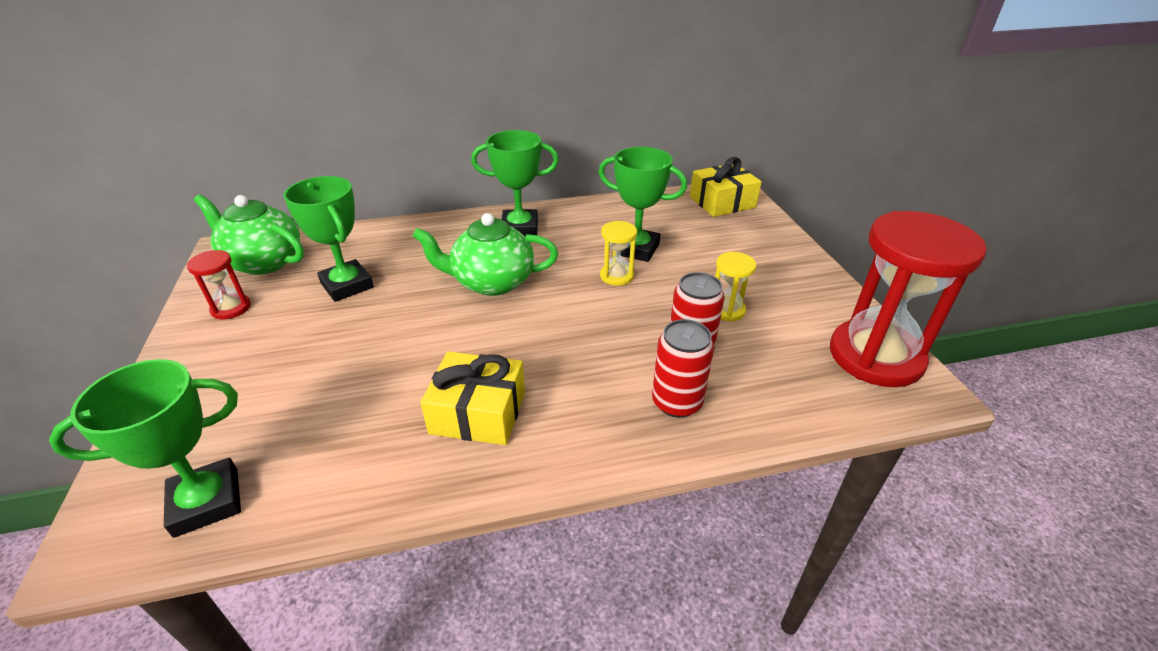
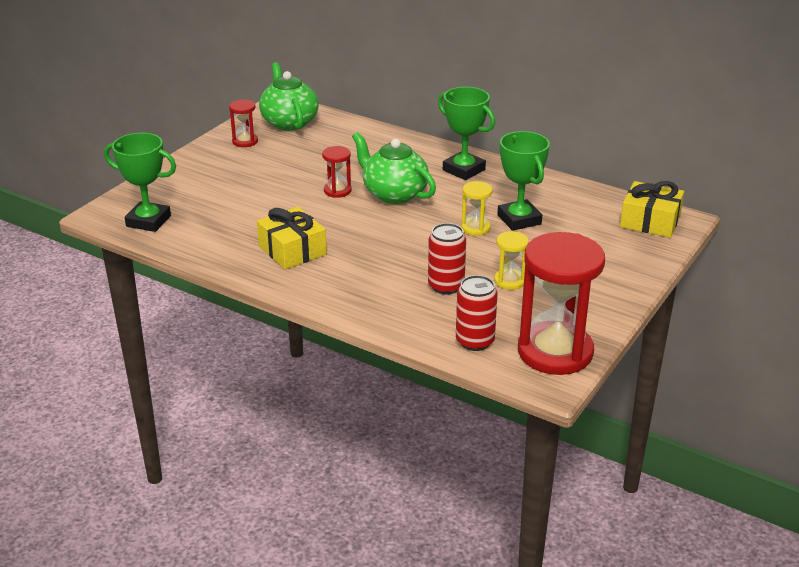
camera: 45 degrees right, 5 degrees down
green trophy [283,176,374,302] -> none
red can [652,319,714,418] -> red can moved to [456,275,498,351]
none -> red hourglass [322,146,352,198]

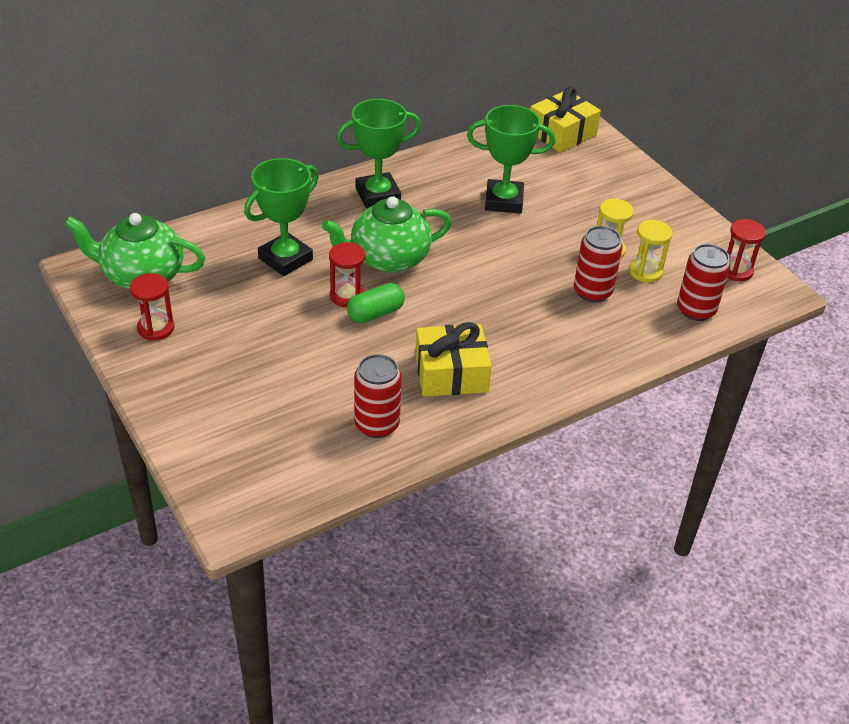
camera: 65 degrees left, 10 degrees up
green trophy [104,133,176,232] -> green trophy moved to [244,158,319,276]
yellow hourglass [461,181,492,236] -> yellow hourglass moved to [629,220,673,283]
red hourglass [518,232,605,375] -> red hourglass [727,219,766,281], size x0.45
none -> green capsule [347,283,405,323]
none -> red can [354,354,402,438]

